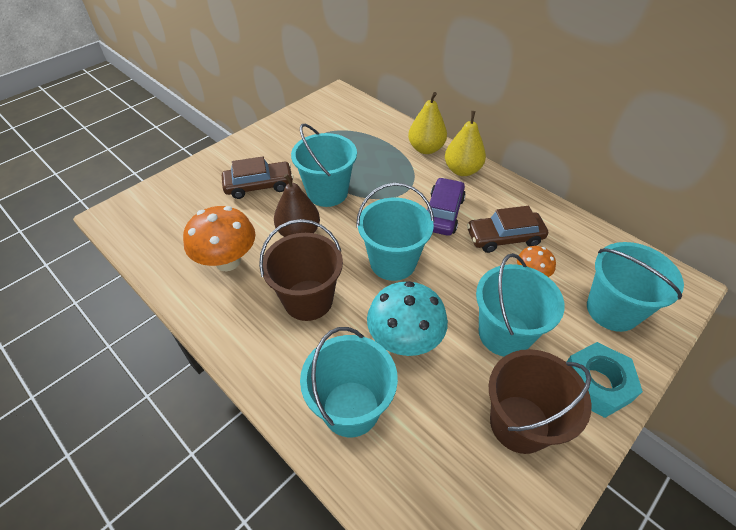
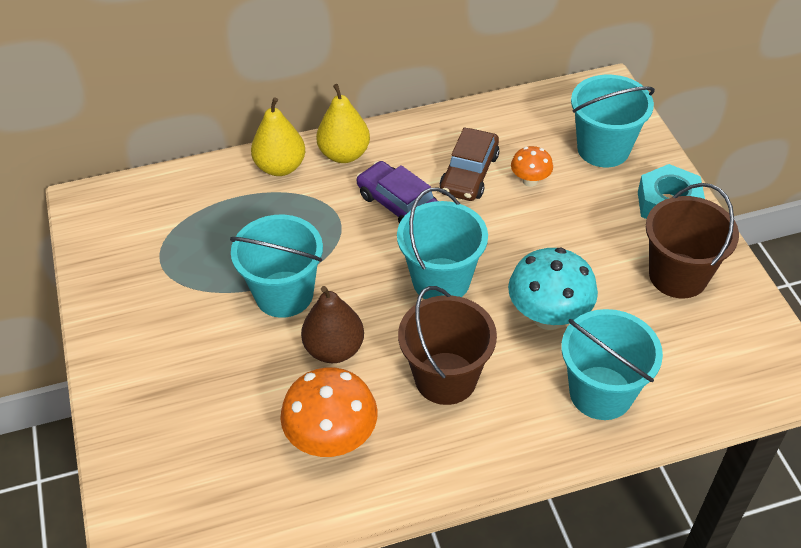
camera: 60 degrees left, 0 degrees up
brown car [222,156,294,199] -> none
turquoise bucket [476,253,565,357] -> none

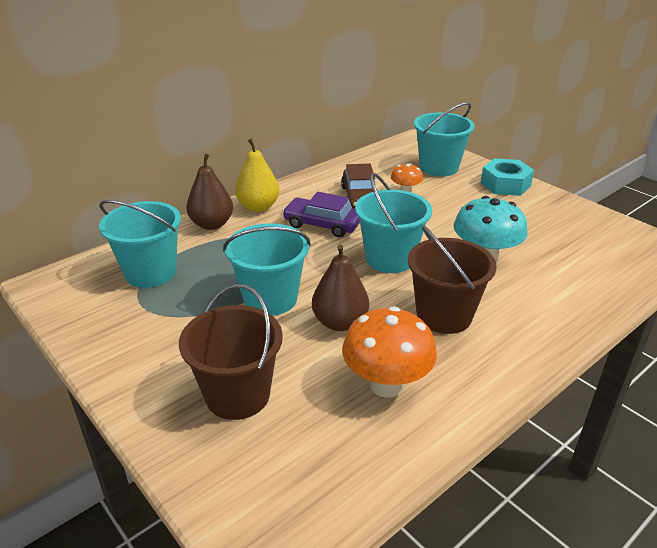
camera: 25 degrees left, 15 degrees down
yellow pear [251,97,305,176] -> brown pear [186,153,233,230]
turquoise bucket [561,309,663,420] -> turquoise bucket moved to [99,200,181,288]
brown bucket [646,183,739,298] -> brown bucket moved to [179,284,283,420]

